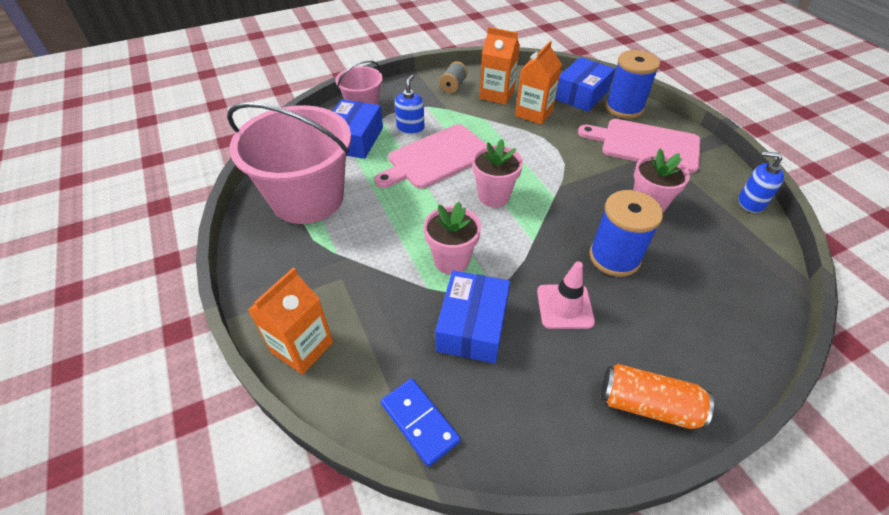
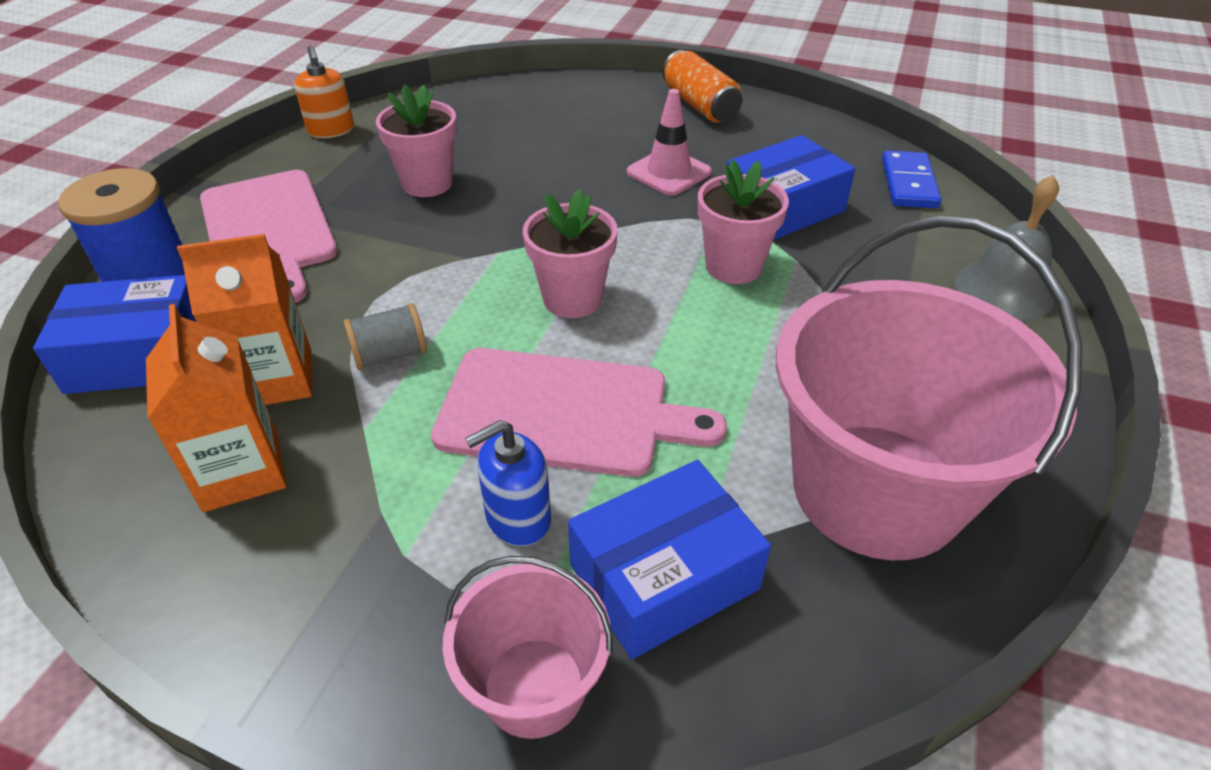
camera: 135 degrees left, 5 degrees down
orange carton [248,267,333,375] -> grey bell [955,175,1059,320]
grey spool [439,61,468,93] -> grey spool moved to [343,303,427,370]
blue spool [589,190,663,277] -> none
blue soap dispenser [738,151,784,213] -> orange soap dispenser [295,46,354,138]

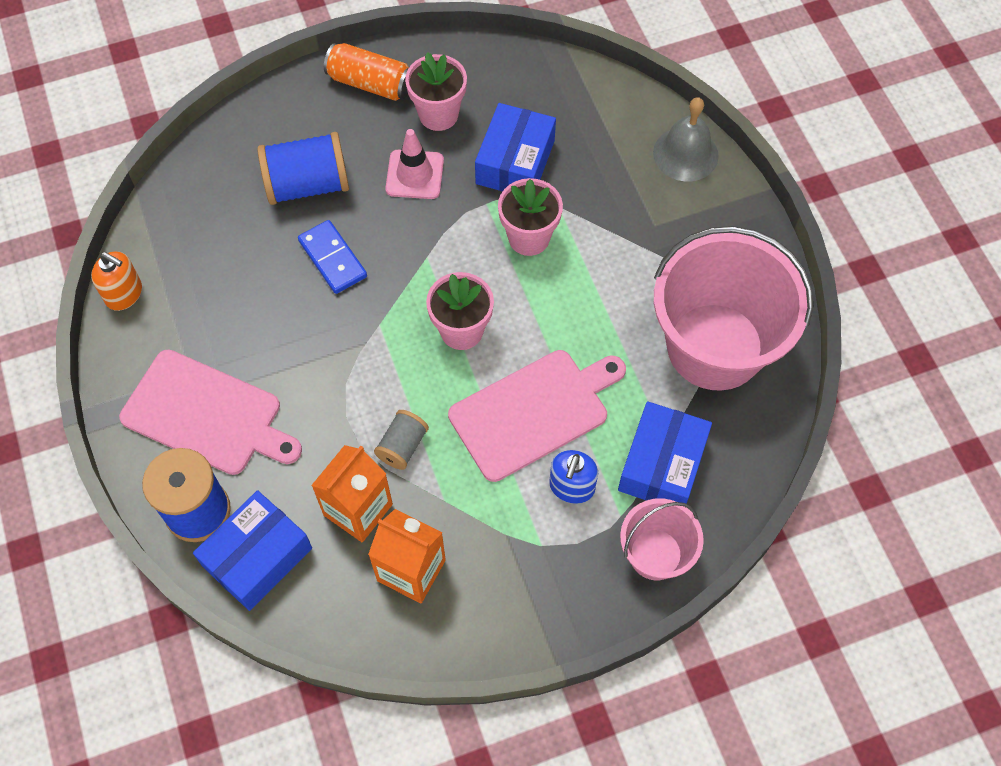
camera: 40 degrees left, 20 degrees up
pink flower pot [376,84,457,197] -> pink flower pot moved to [405,52,467,131]
blue domino [882,150,941,208] -> blue domino moved to [298,220,367,294]
none -> blue spool [257,132,349,205]

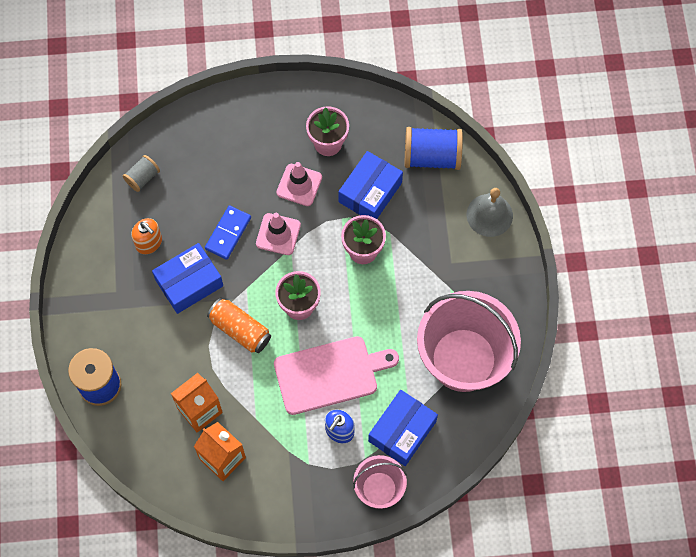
camera: 15 degrees right, 5 degrees up
orange soap dispenser [91,252,142,311] -> orange soap dispenser moved to [131,218,162,254]
pink cutting board [119,349,302,475] -> none
blue box [193,490,312,611] -> blue box moved to [152,243,223,314]
blue spool [257,132,349,205] -> blue spool moved to [405,127,463,170]
blue domino [298,220,367,294] -> blue domino turned 45 degrees clockwise [205,205,251,260]
orange can [324,43,409,101] -> orange can moved to [207,298,271,353]
grey spool [374,410,429,470] -> grey spool moved to [123,155,160,192]
none -> pink traffic cone [256,213,301,255]

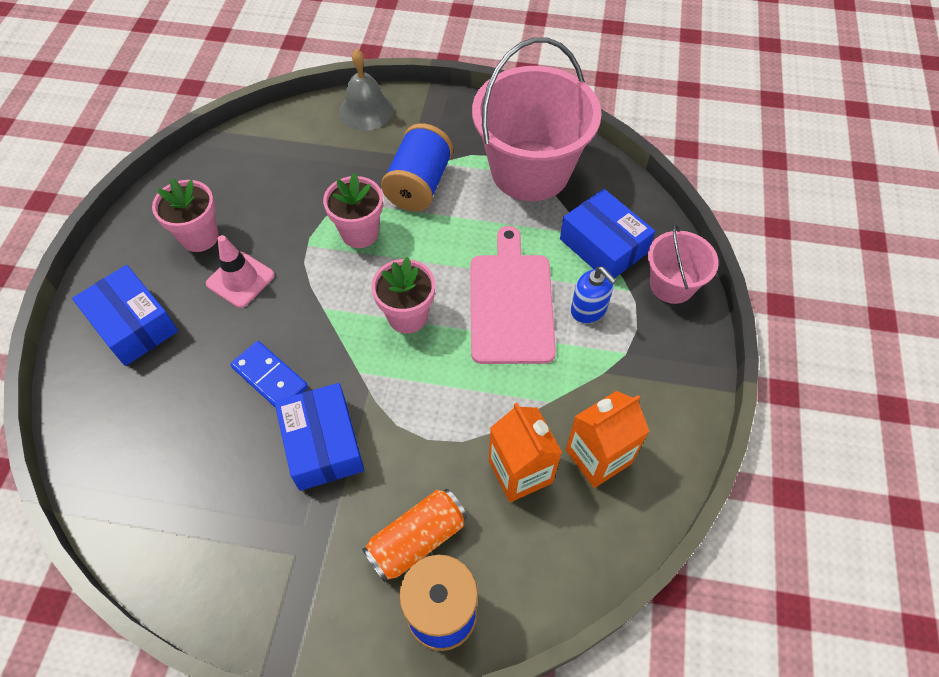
camera: 75 degrees left, 10 degrees down
grey spool [123,155,160,192] -> none
orange soap dispenser [131,218,162,254] -> none
orange can [207,298,271,353] -> orange can moved to [362,489,467,582]
pink traffic cone [256,213,301,255] -> none
blue box [338,151,403,219] -> blue box moved to [72,265,178,366]
blue spool [405,127,463,170] -> blue spool moved to [381,123,453,212]

